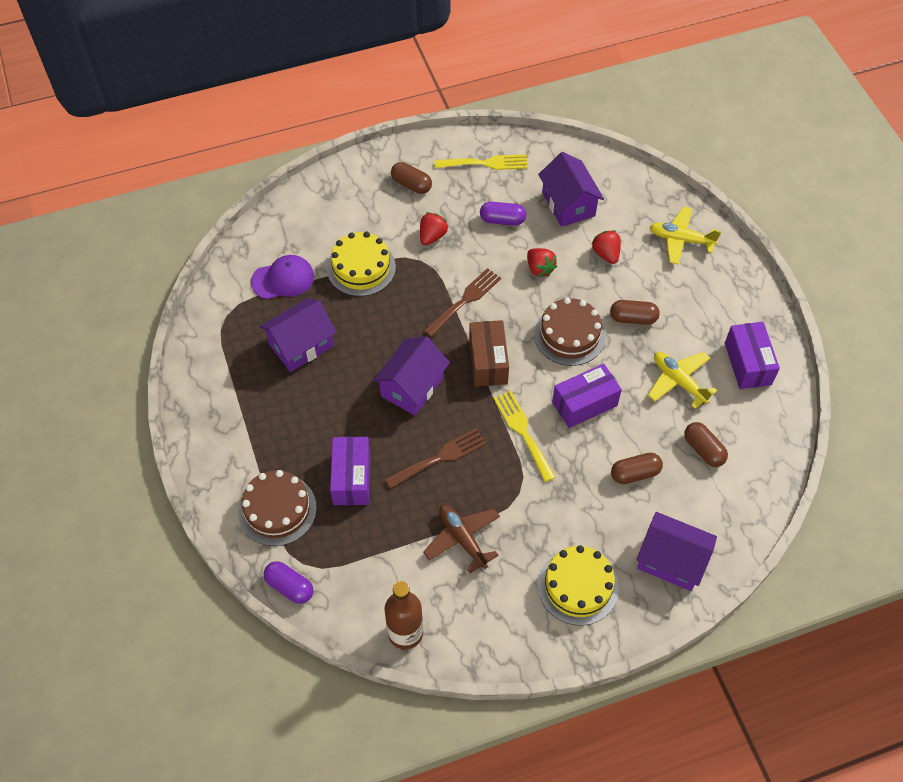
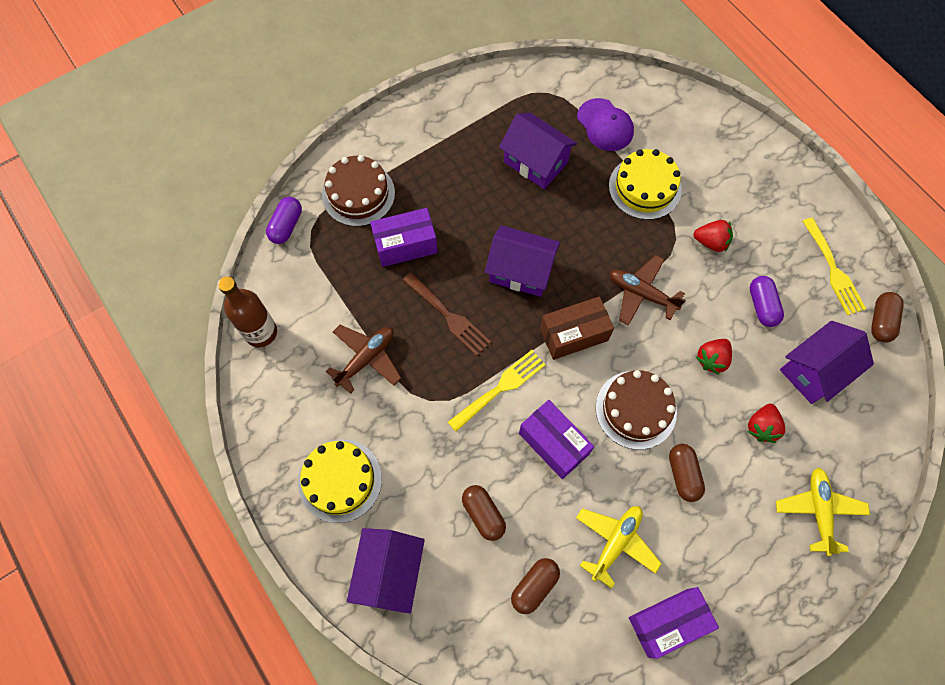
camera: 75 degrees right, 10 degrees up
brown capsule [391,162,432,194] -> brown capsule moved to [871,292,904,342]
brown fork [424,268,501,337] -> brown plane [610,255,686,326]
red strawberry [591,230,621,264] -> red strawberry turned 150 degrees clockwise [748,404,785,443]

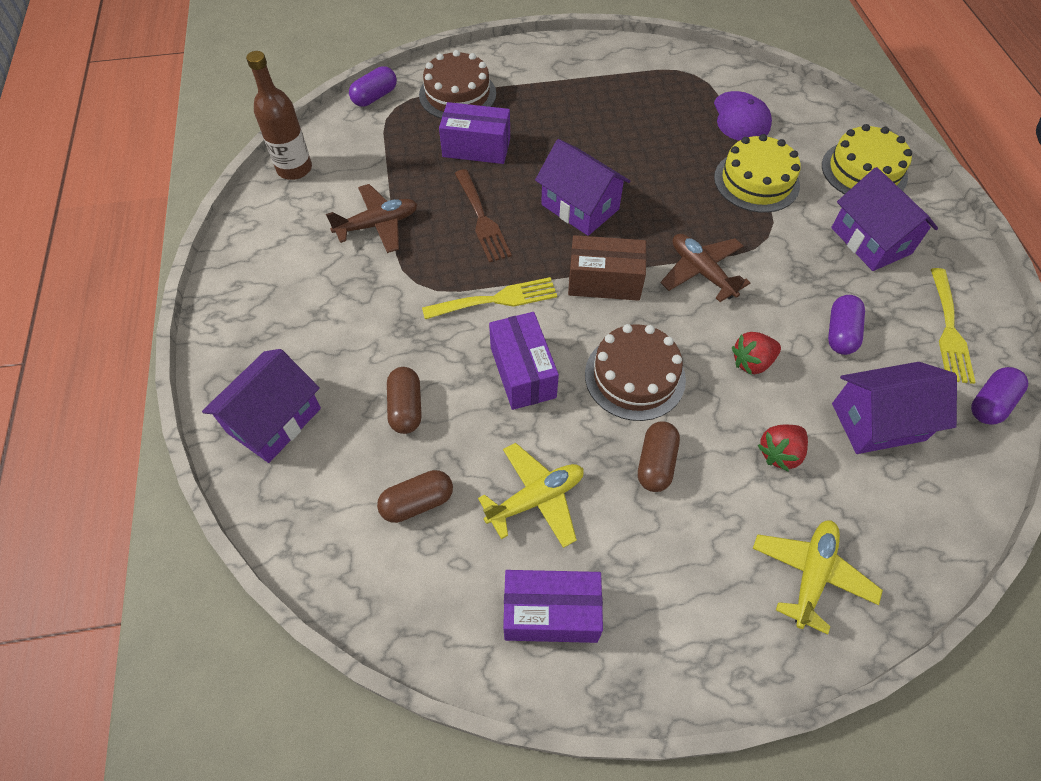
camera: 25 degrees right, 10 degrees down
yellow cake [298,439,382,523] -> yellow cake moved to [822,124,912,194]
purple house [499,113,577,189] -> purple house moved to [831,167,938,271]
red strawberry [693,220,733,252] -> none
brown capsule [871,292,904,342] -> purple capsule [971,367,1028,425]

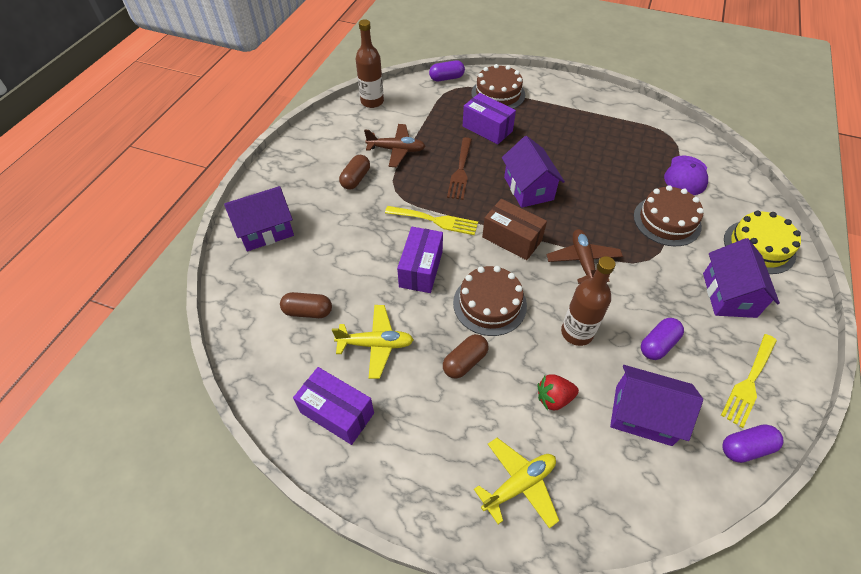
camera: 30 degrees right, 5 degrees down
brown capsule [387,367,422,434] -> brown capsule moved to [339,155,370,190]
yellow cake [714,134,801,213] -> brown cake [634,185,704,246]
red strawberry [732,332,781,375] -> brown bottle [561,256,616,346]

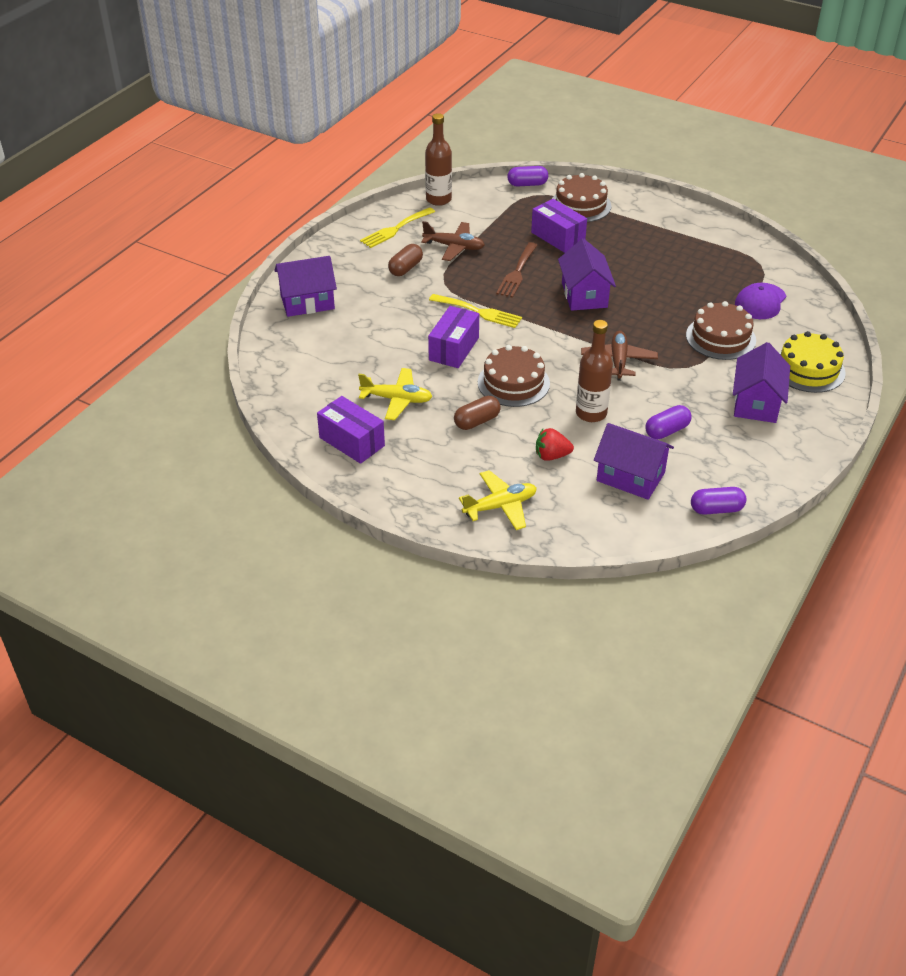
camera: 10 degrees right, 10 degrees down
brown capsule [280,292,332,318] -> none
brown box [482,199,547,260] -> none
yellow fork [721,334,777,428] -> yellow fork moved to [360,207,435,248]

